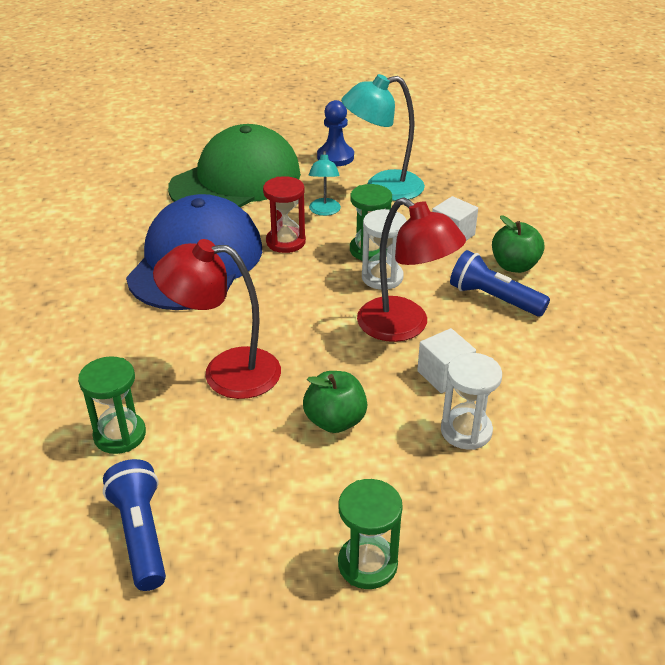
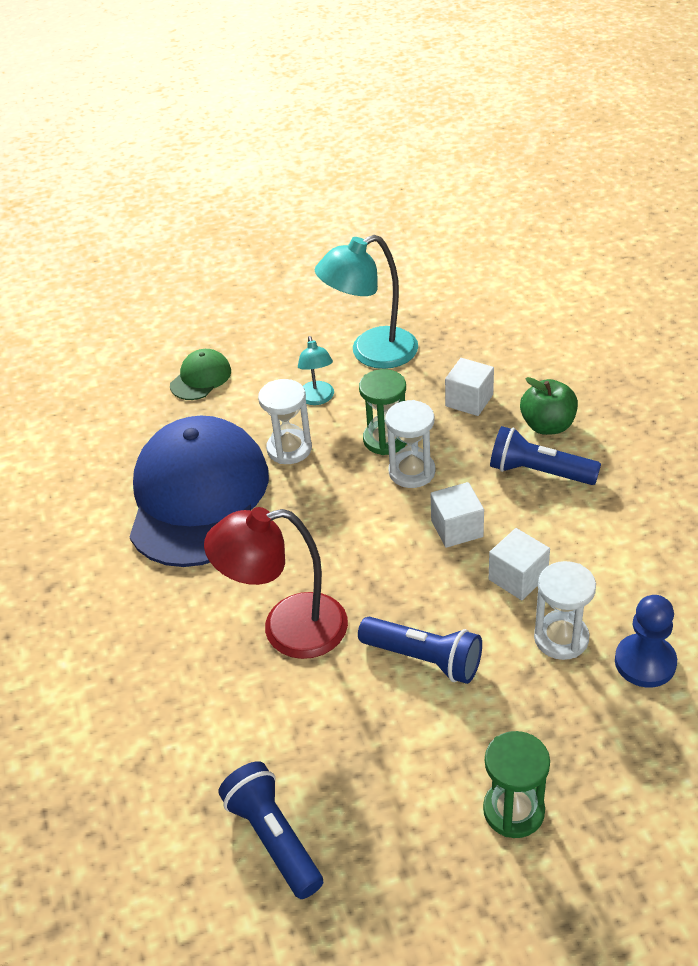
camera: 10 degrees left, 5 degrees up
green hourglass [78,356,146,454] -> none
green cap [168,124,301,207] -> green cap [170,349,231,400], size x0.42
red hourglass [263,176,306,253] -> white hourglass [258,379,312,464]
green apple [303,371,368,433] -> blue flashlight [358,617,482,684]
blue pawn [317,100,354,166] -> blue pawn moved to [615,595,677,688]
red lamp [357,197,466,342] -> white cube [431,482,484,548]

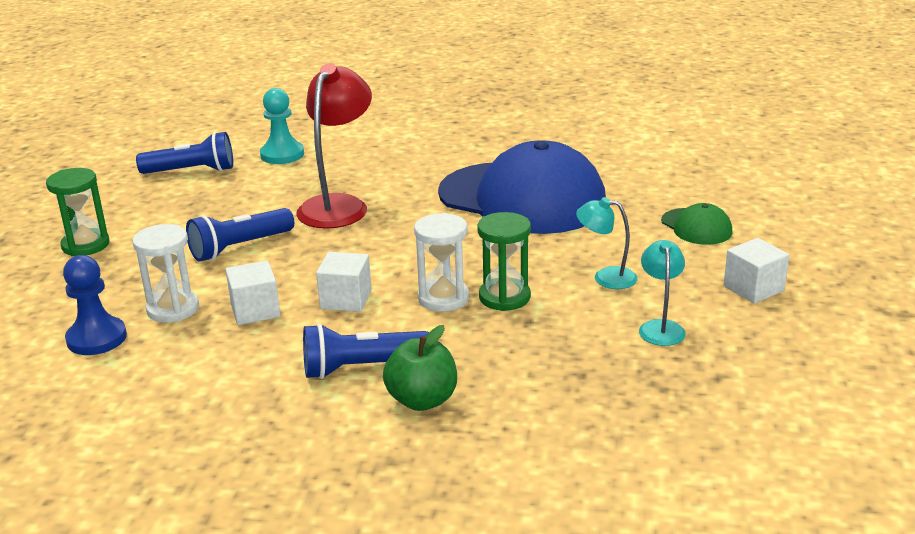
camera: 115 degrees right, 15 degrees down
white hourglass [258,379,312,464] -> none
turquoise lamp [315,235,418,369] -> turquoise lamp [639,240,686,346], size x0.53
white cube [445,358,494,416] -> white cube moved to [724,238,789,304]
blue flashlight [490,426,601,485] -> blue flashlight turned 150 degrees counterclockwise [303,323,429,379]
none -> turquoise pawn [260,88,304,164]

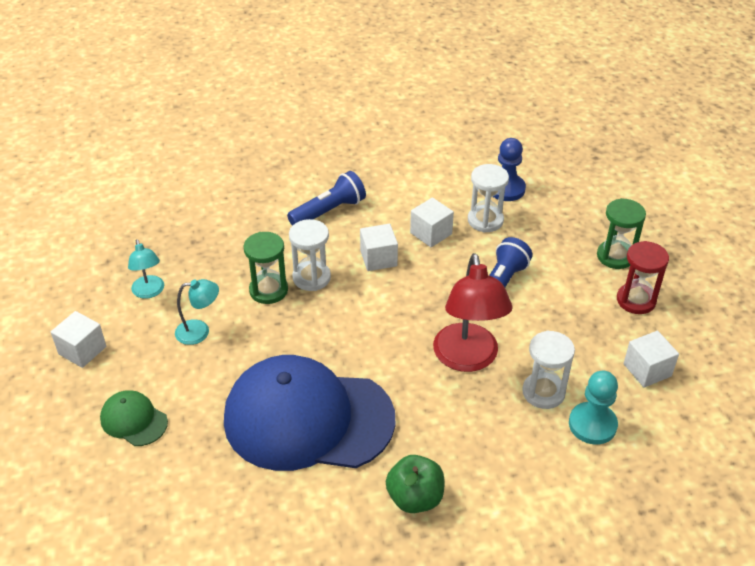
camera: 155 degrees right, 15 degrees up
blue flashlight [136,132,233,174] -> white cube [624,331,679,387]
green apple [383,325,457,411] -> green apple moved to [386,455,444,513]
none -> white hourglass [522,330,575,409]
none -> red hourglass [617,241,669,314]

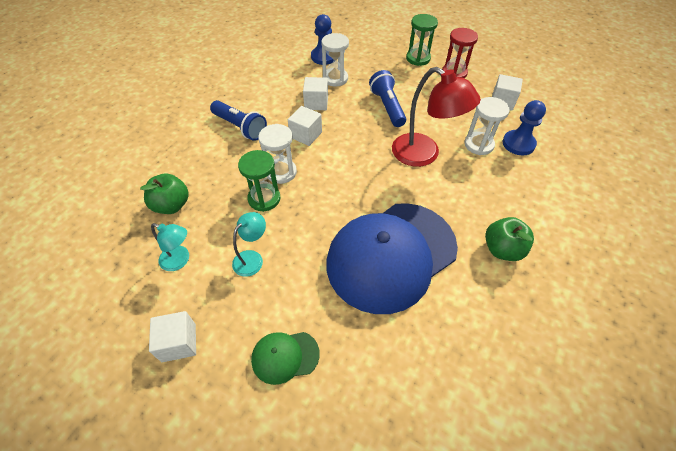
camera: 45 degrees left, 10 degrees up
blue flashlight [287,171,366,226] -> blue flashlight turned 120 degrees clockwise [210,100,267,141]
turquoise pawn [569,371,618,445] -> blue pawn [503,100,546,155]
none -> green apple [140,173,189,214]

